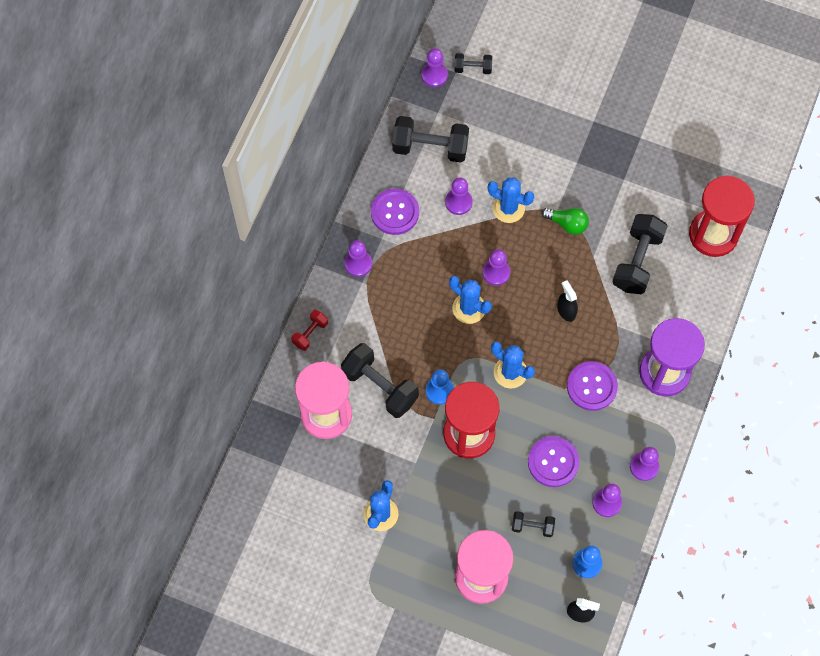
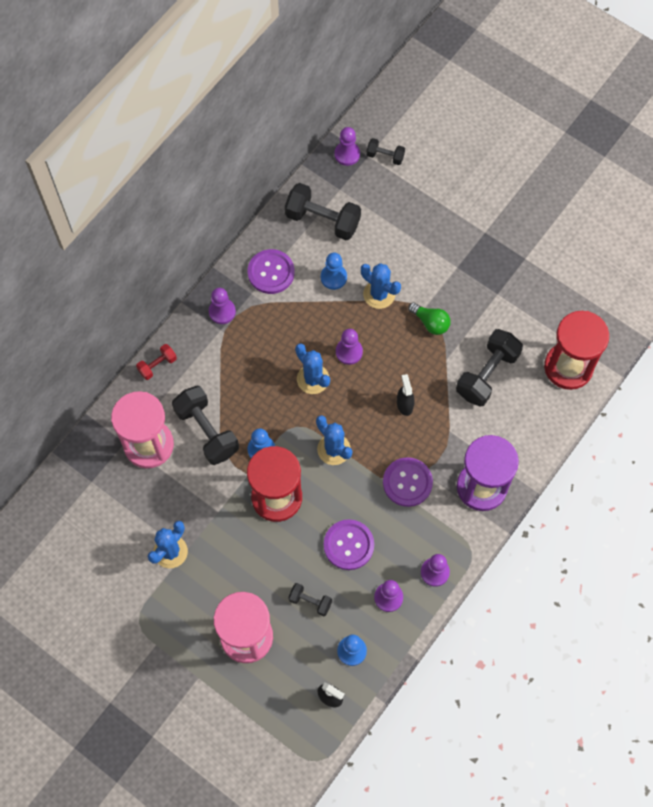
camera: 15 degrees right, 0 degrees up
purple pawn [445,177,472,215] -> blue pawn [321,253,347,290]

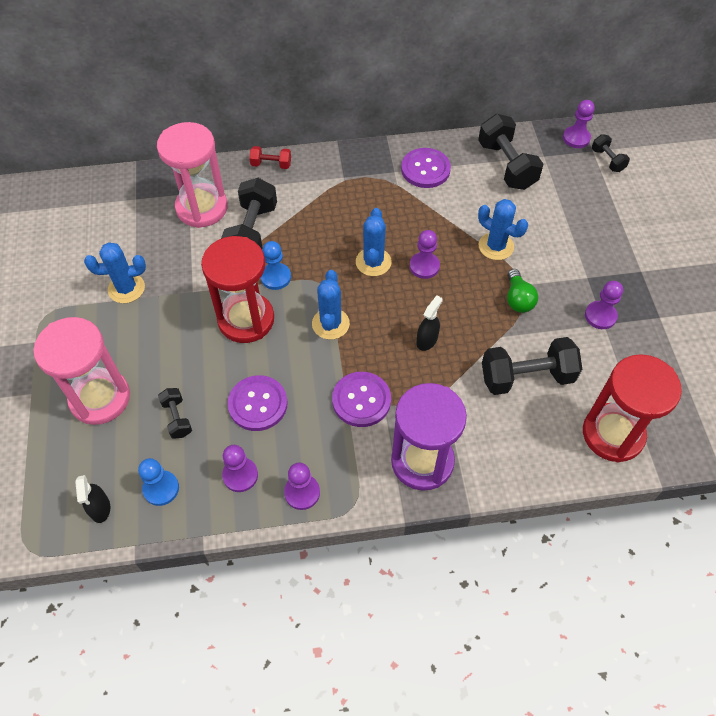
camera: 45 degrees right, 10 degrees down
purple pawn [209,288,236,324] -> purple pawn moved to [585,281,623,329]
blue pawn [321,253,347,290] -> none
blue cactus [361,263,401,309] -> blue cactus turned 45 degrees counterclockwise [478,199,528,260]

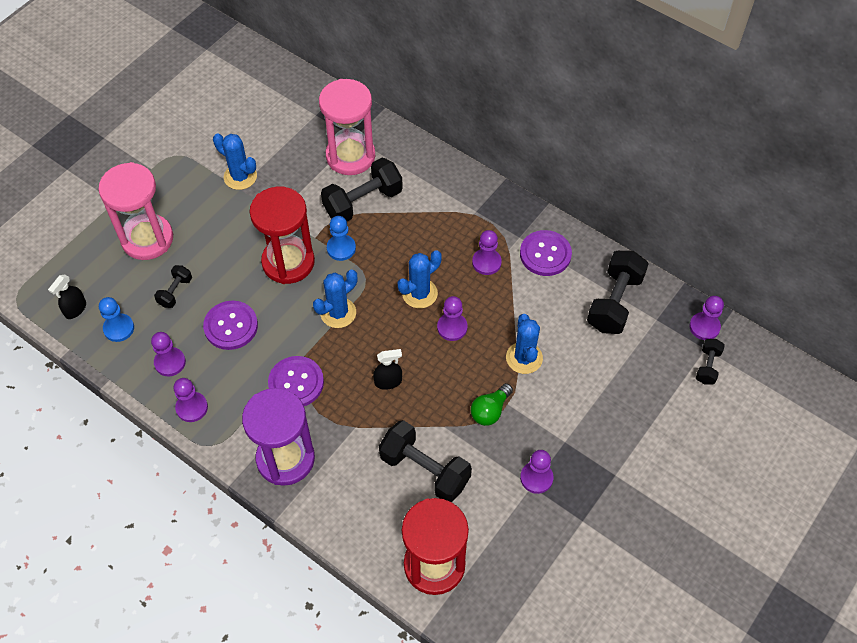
camera: 45 degrees right, 0 degrees up
red dumbbell [249,146,291,169] -> none
none -> purple pawn [472,230,502,275]

